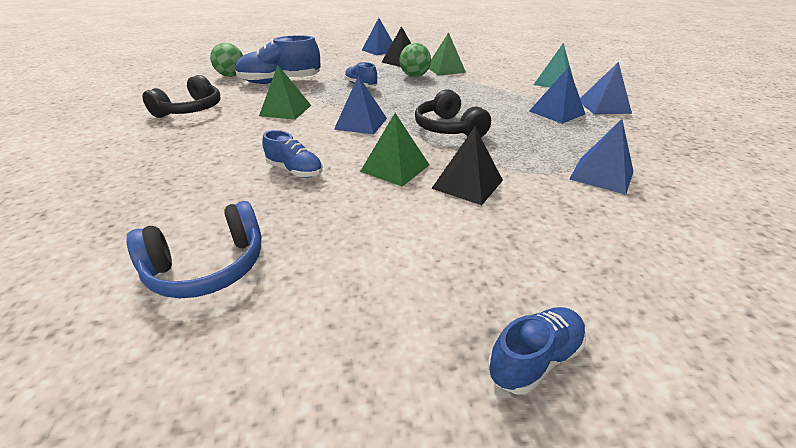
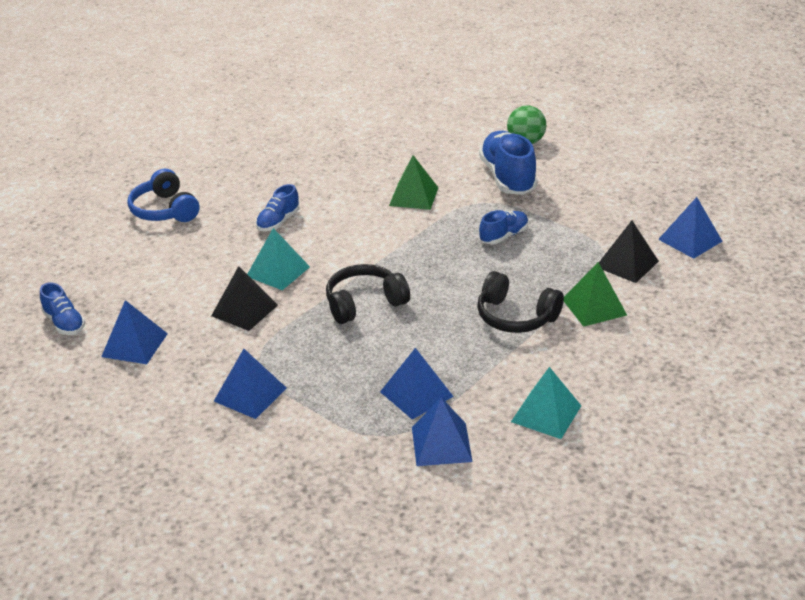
camera: 90 degrees right, 0 degrees up
black headphones [142,75,221,118] -> black headphones moved to [477,271,564,333]
blue pyramid [334,76,387,135] -> blue pyramid moved to [101,300,168,364]
green pyramid [360,113,429,187] -> turquoise pyramid [247,228,310,290]
green ball [399,43,431,77] -> none

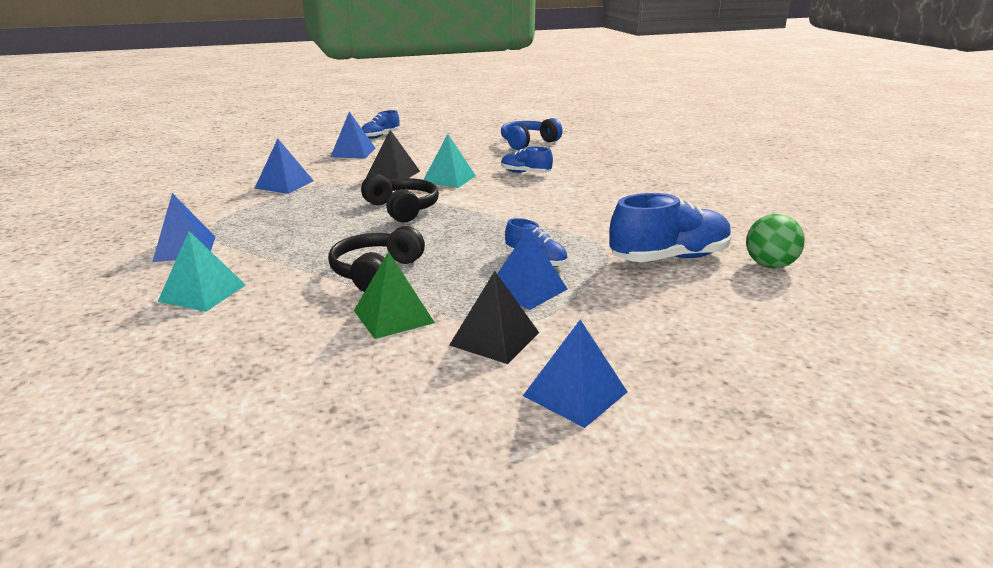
camera: 80 degrees right, 10 degrees down
blue pyramid [380,348,454,420] -> blue pyramid moved to [497,228,567,310]
green pyramid [389,155,438,210] -> none

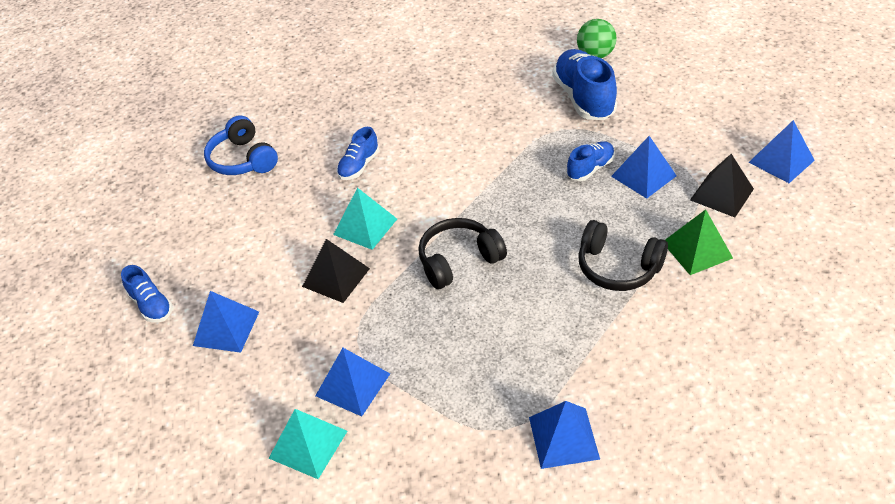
camera: 80 degrees left, 20 degrees up
turquoise pyramid [158,231,246,312] -> turquoise pyramid moved to [269,409,347,479]

